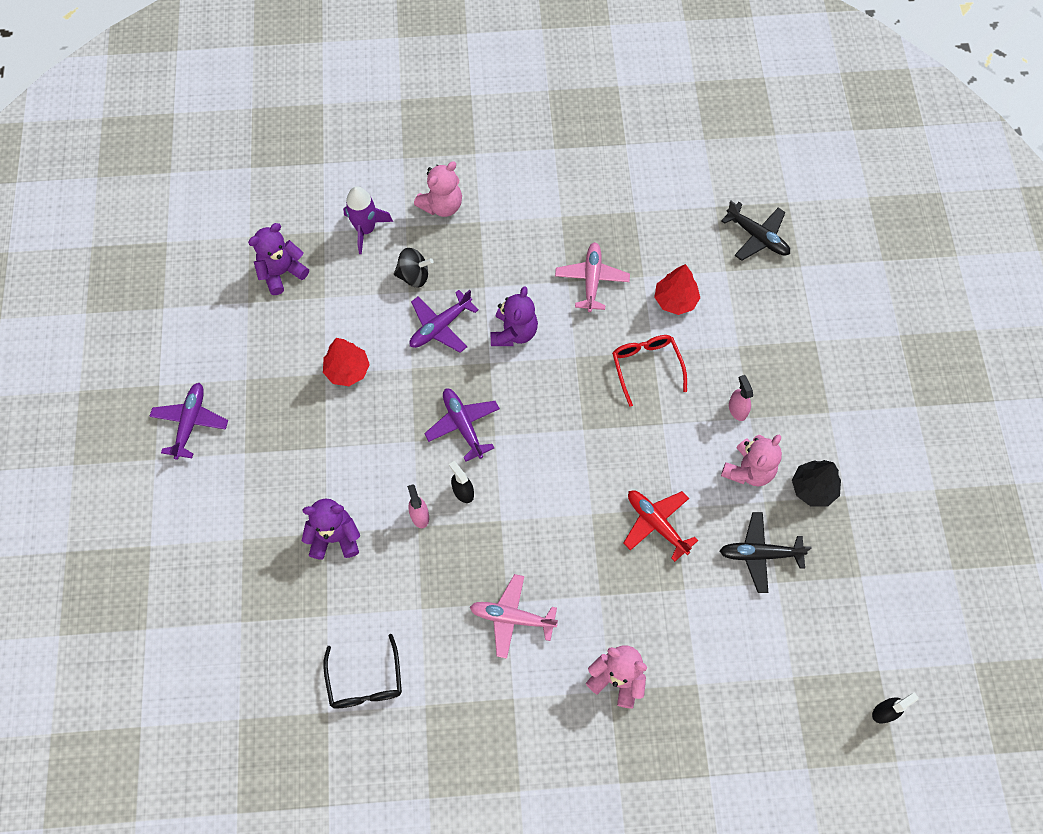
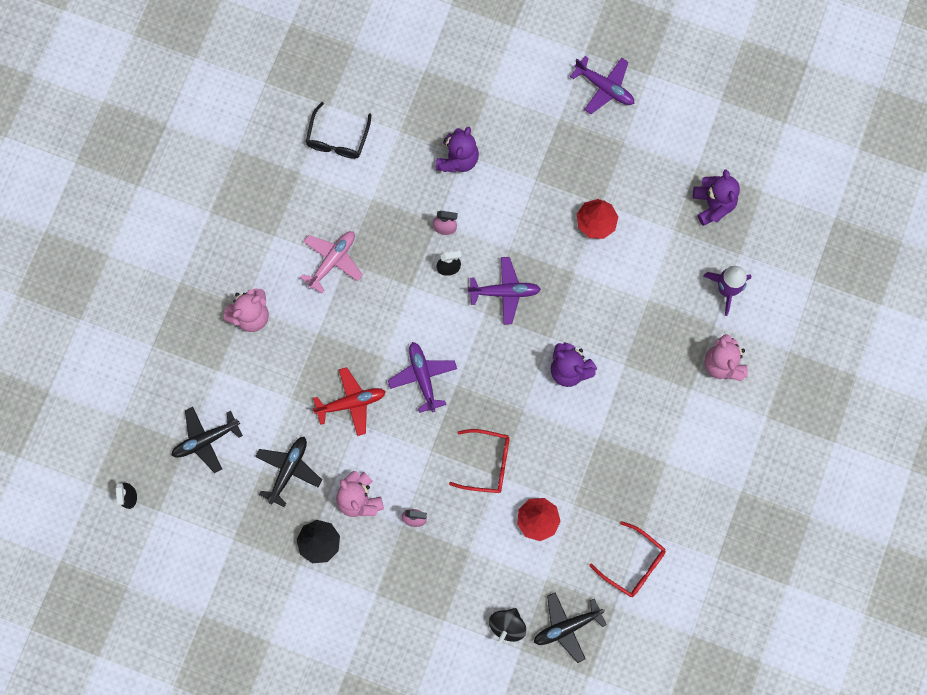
camera: 115 degrees right, 10 degrees up
black glasses [323,634,402,708] -> black glasses turned 90 degrees counterclockwise [306,102,372,159]
black spinning top [394,248,434,287] -> black spinning top moved to [489,608,526,645]
purple plane [410,290,479,353] -> purple plane moved to [388,342,457,413]
pink plane [555,242,630,312] -> none
none -> black plane [172,407,243,473]
none -> red glasses [589,521,666,597]

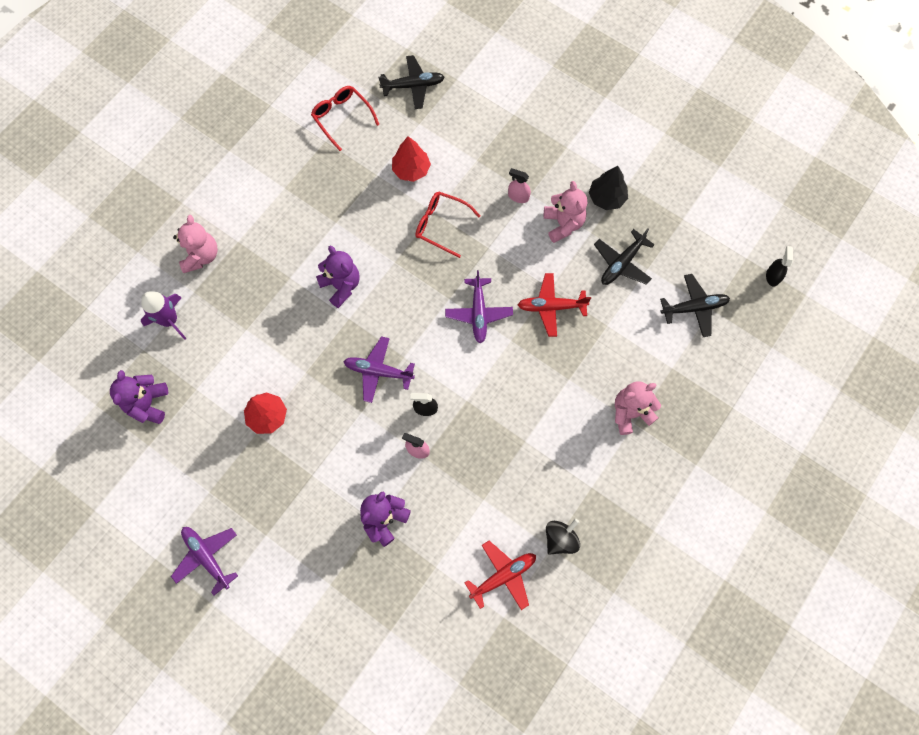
camera: 165 degrees left, 5 degrees down
pink plane [300,231,363,294] -> none
black glasses [306,102,372,159] -> red plane [465,541,536,610]
black spinning top [489,608,526,645] -> black spinning top moved to [546,519,580,555]

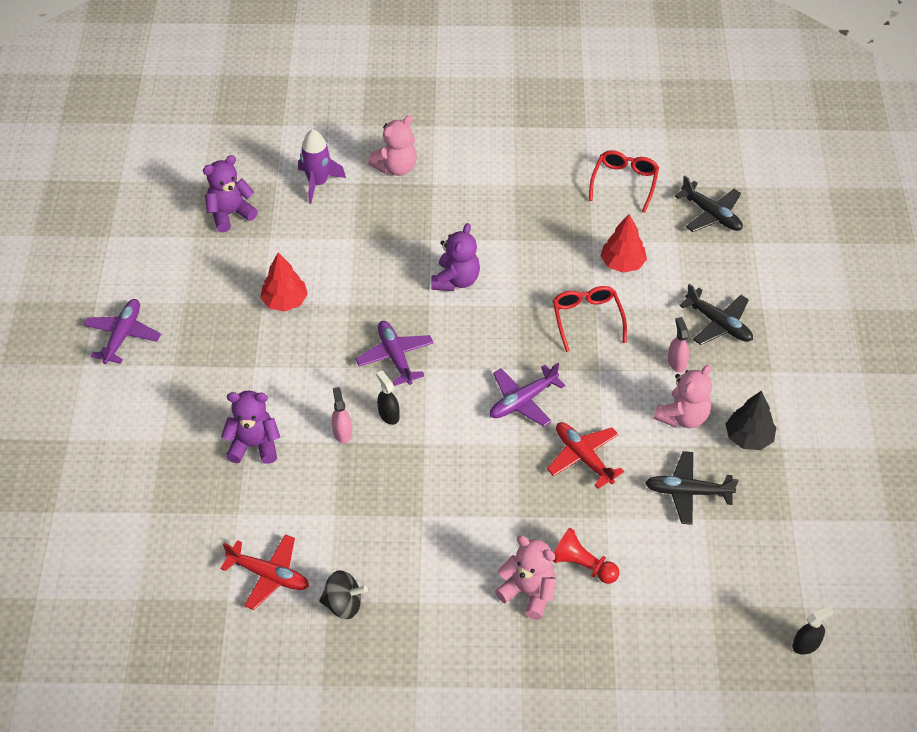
camera: 55 degrees right, 20 degrees down
black plane [660,274,730,337] -> black plane moved to [679,284,753,345]
none -> red pawn [553,528,619,584]

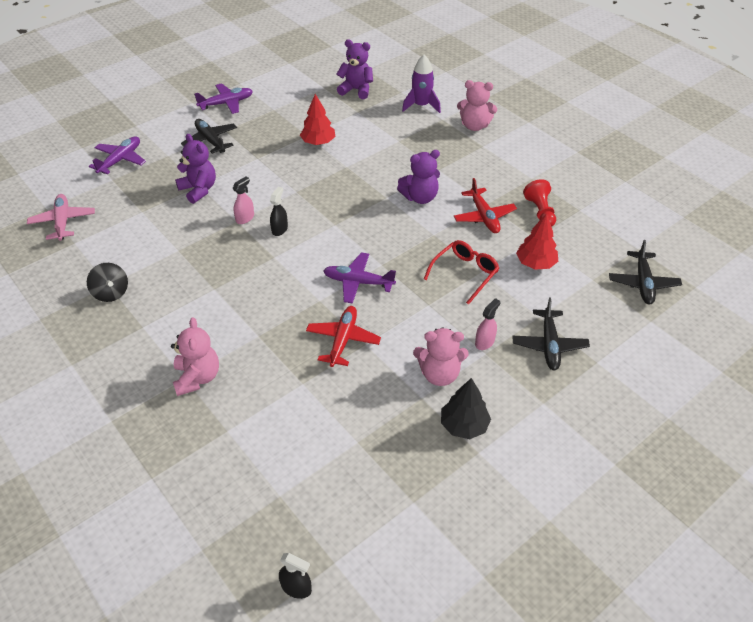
camera: 50 degrees right, 5 degrees down
red plane [220,534,309,610] -> red plane moved to [454,178,517,233]
purple plane [356,321,434,386] -> purple plane moved to [89,136,146,174]
red pawn [553,528,619,584] -> red pawn moved to [523,179,556,227]
red glasses [589,150,659,213] -> none
black plane [645,451,739,525] -> black plane moved to [181,119,237,154]
none -> pink plane [27,194,95,241]

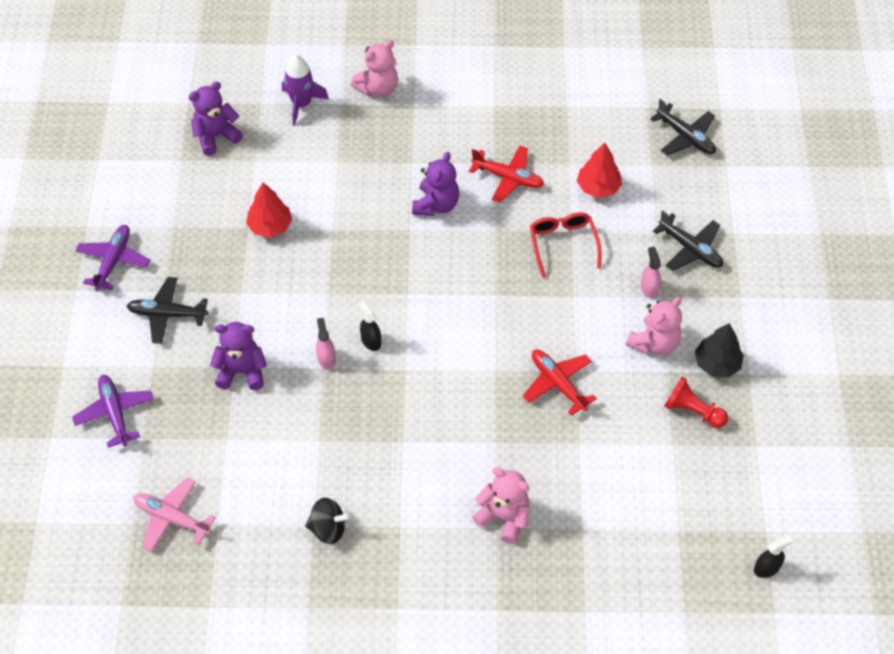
camera: 50 degrees left, 10 degrees up
purple plane [323,252,396,304] -> none
red pawn [523,179,556,227] -> red pawn moved to [664,377,728,428]

